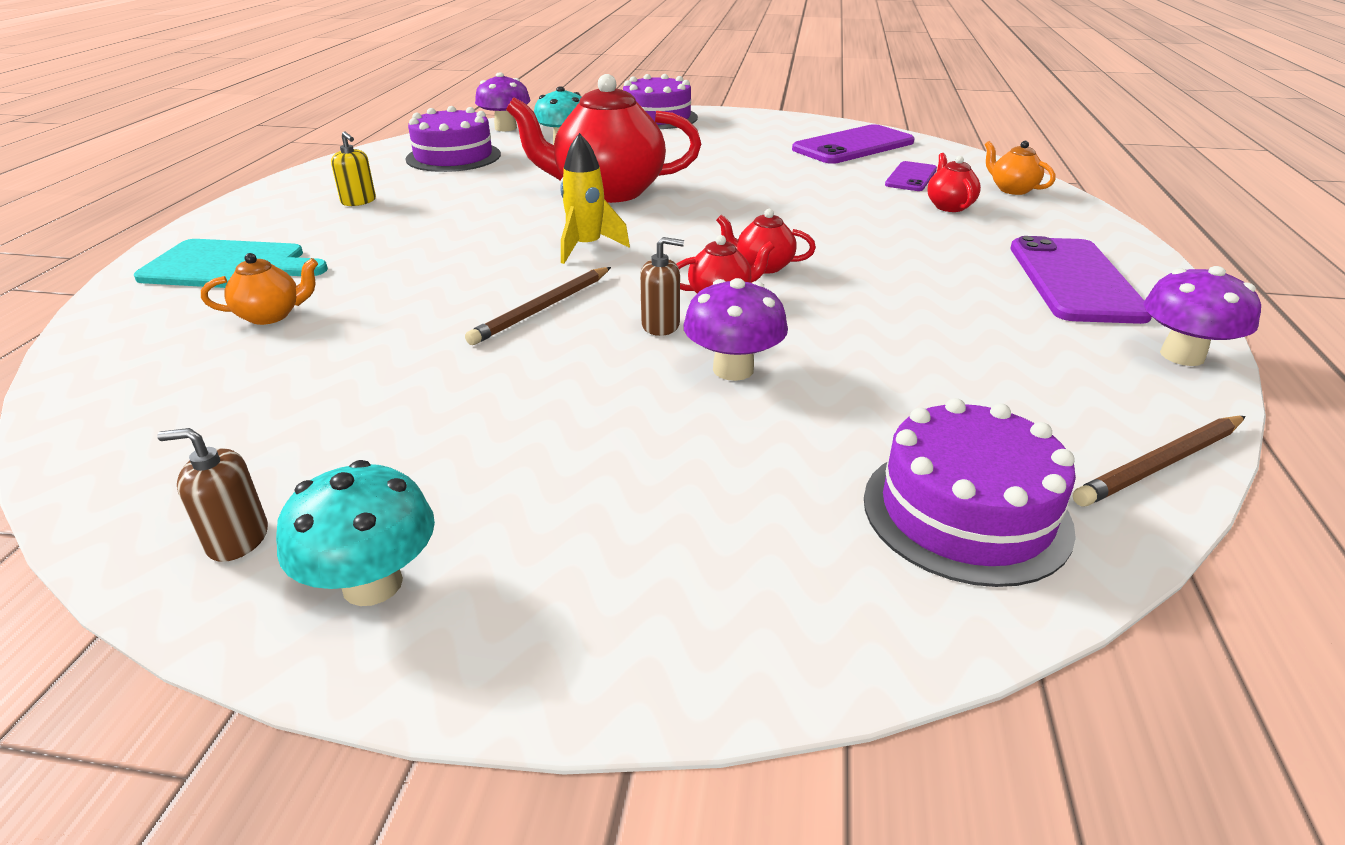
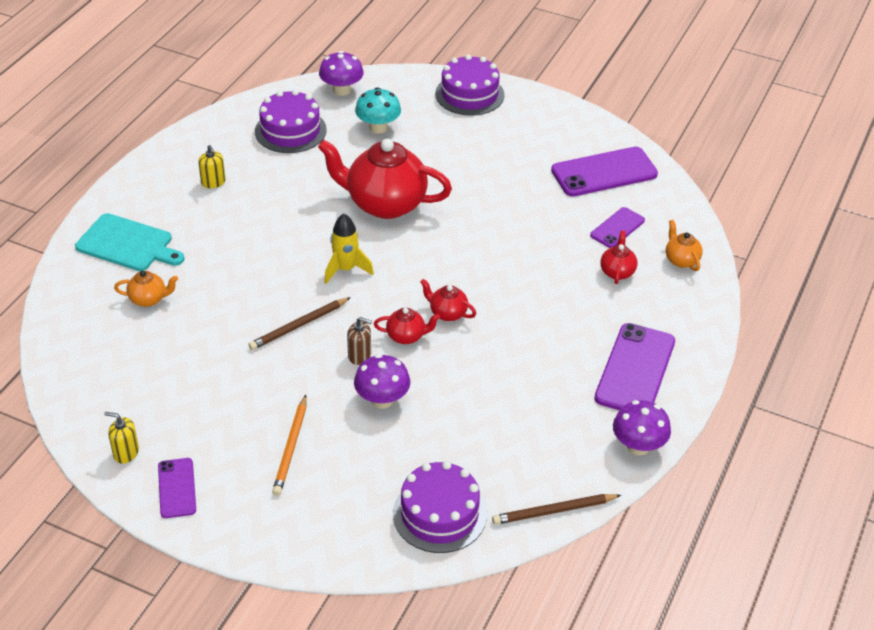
camera: 15 degrees right, 10 degrees up
brown soap dispenser [157,428,268,562] -> yellow soap dispenser [104,412,139,464]
turquoise mushroom [276,460,435,606] -> purple phone [158,458,196,518]
none -> orange pencil [272,395,307,496]

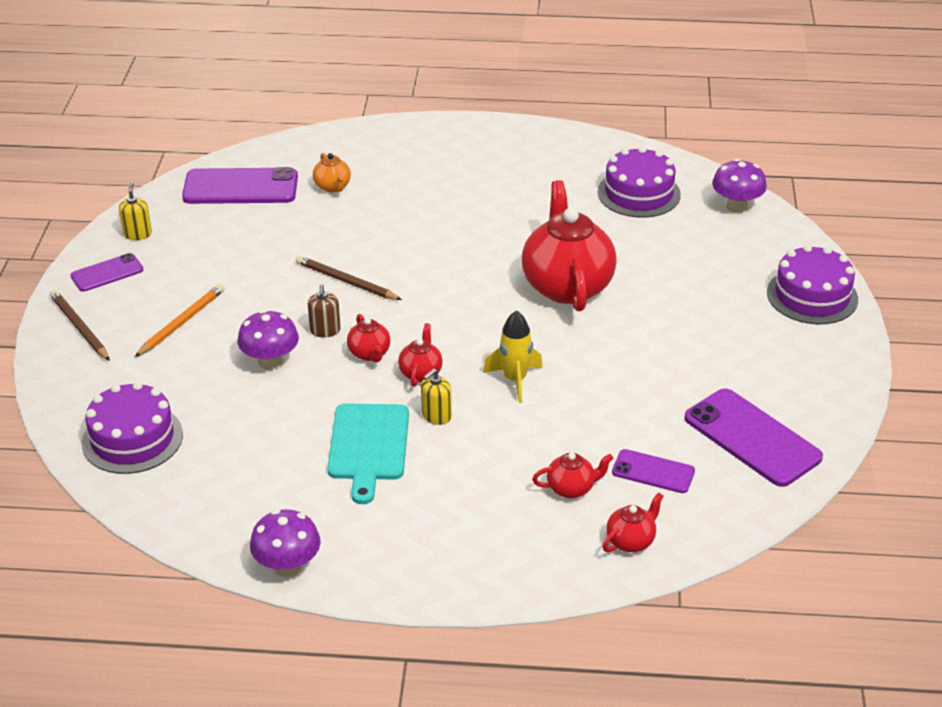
camera: 70 degrees right, 5 degrees down
turquoise cutting board [75,213,185,271] -> turquoise cutting board moved to [327,403,409,504]
yellow soap dispenser [198,145,226,188] -> yellow soap dispenser moved to [421,368,452,425]
orange pencil [272,395,307,496] -> orange pencil turned 135 degrees clockwise [135,284,225,357]
yellow rocket [324,213,374,284] -> yellow rocket moved to [483,310,543,403]
turquoise mushroom [355,87,401,134] -> none
brown pencil [492,494,621,525] -> brown pencil moved to [50,290,110,361]
purple phone [594,323,675,410] -> purple phone moved to [182,167,298,204]
orange teapot [666,220,703,271] -> red teapot [602,492,663,552]

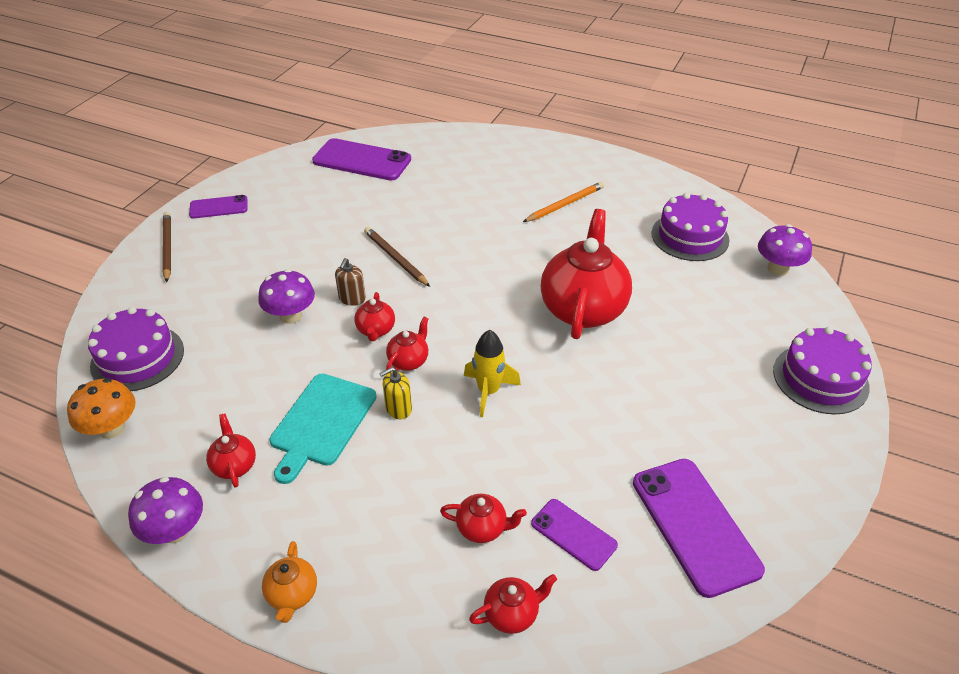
camera: 20 degrees right, 5 degrees up
yellow soap dispenser [119,182,152,240] -> none
orange pencil [135,284,225,357] -> orange pencil moved to [523,182,604,222]
orange teapot [313,153,351,193] -> orange teapot moved to [262,541,317,623]
none -> orange mushroom [67,378,136,439]
none -> red teapot [206,413,256,488]

